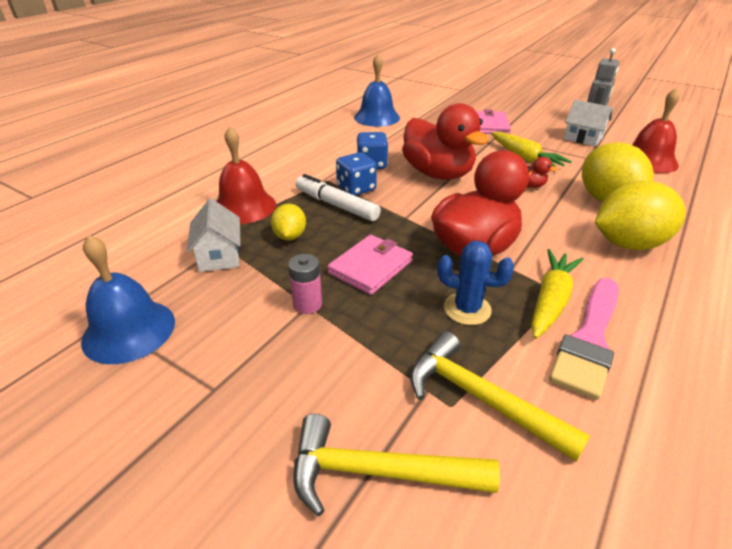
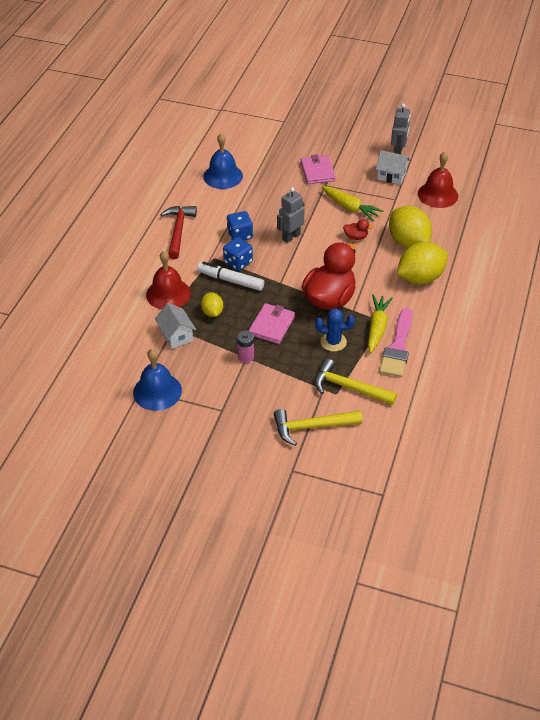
camera: 15 degrees left, 10 degrees up
red duck [402,103,489,180] -> grey robot [277,187,305,243]
none -> red hammer [160,206,197,260]

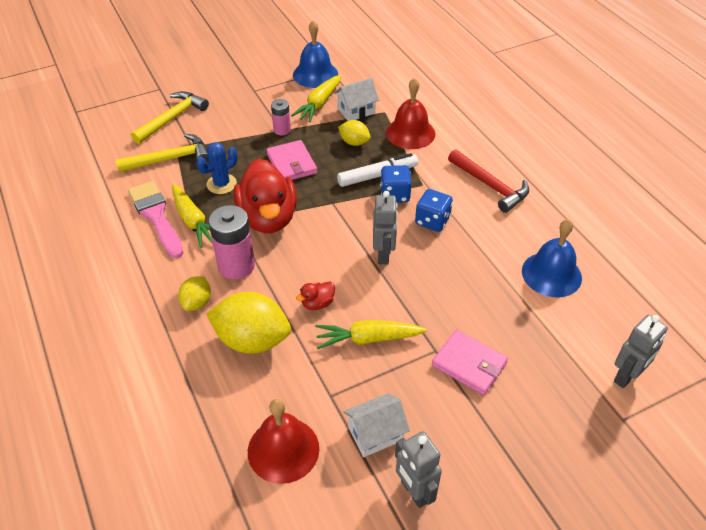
camera: 135 degrees right, 0 degrees up
white house [155,303,196,349] -> white house turned 45 degrees counterclockwise [334,78,379,121]
yellow lemon [397,242,448,284] -> yellow lemon [178,276,211,311], size x0.53
none -> pink battery [209,205,255,280]
none -> yellow carrot [291,75,341,122]
none -> grey robot [614,315,668,388]

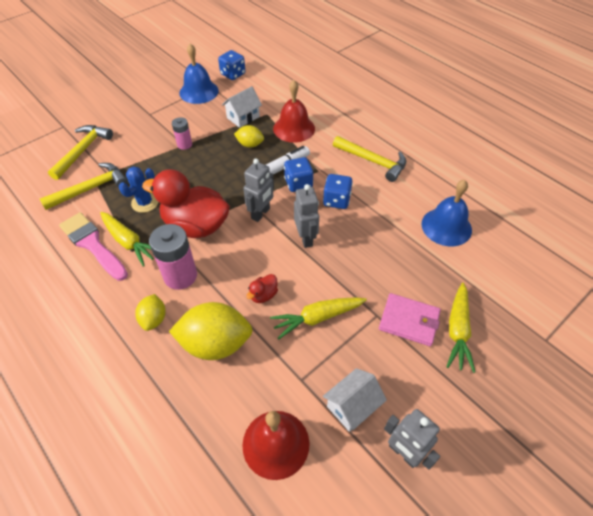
camera: 15 degrees left, 5 degrees up
red duck [233,158,297,233] -> red duck turned 135 degrees clockwise [142,169,230,238]
pink wallet [266,140,317,180] -> none
yellow carrot [291,75,341,122] -> yellow carrot moved to [446,283,475,373]
red hammer [448,149,529,213] -> yellow hammer [333,136,406,182]
grey robot [614,315,668,388] -> grey robot moved to [243,159,274,222]
none -> blue dice [218,50,245,80]

